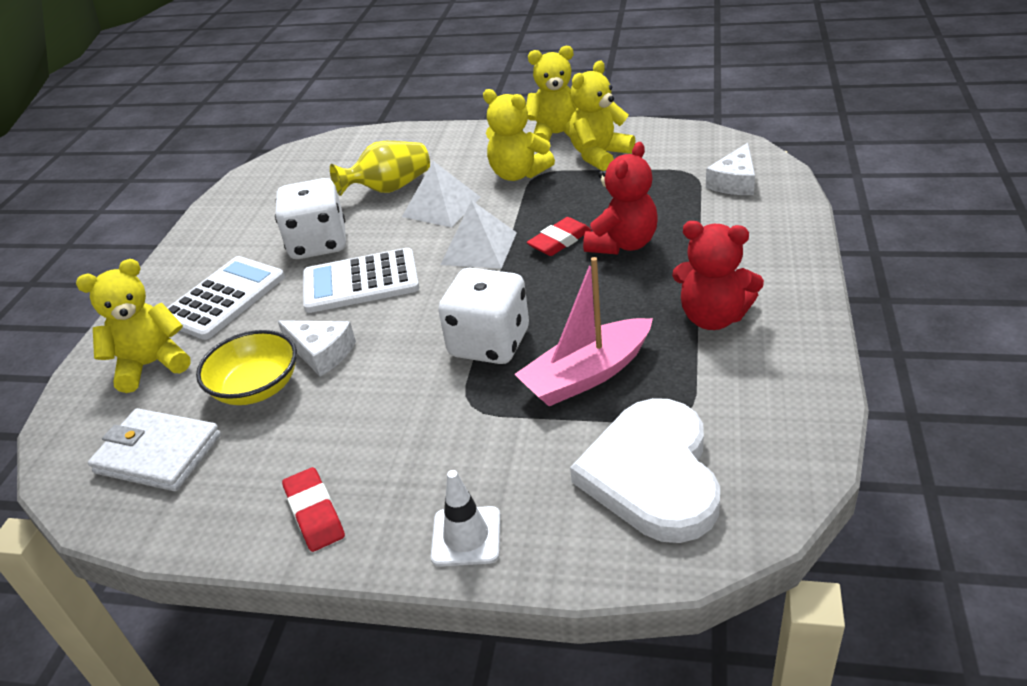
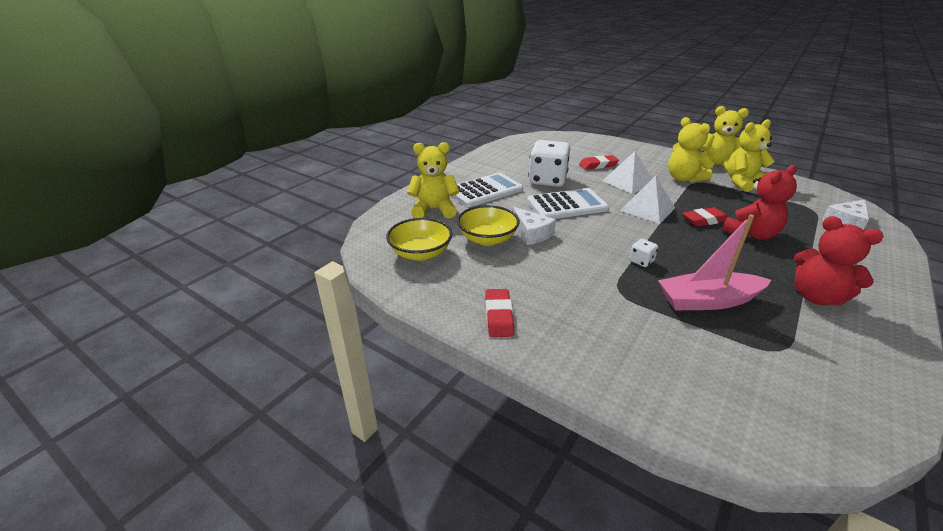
camera: 20 degrees right, 5 degrees down
white wallet [88,408,221,491] -> yellow bowl [386,218,452,261]
white calculator [303,248,419,313] -> white calculator turned 150 degrees clockwise [527,188,609,219]
yellow vase [330,141,430,196] -> red eraser [579,155,619,170]
white traffic cone [430,470,501,566] -> none
white dice [438,268,529,364] -> white dice [629,239,658,267], size x0.42
white heart [570,398,720,543] -> none

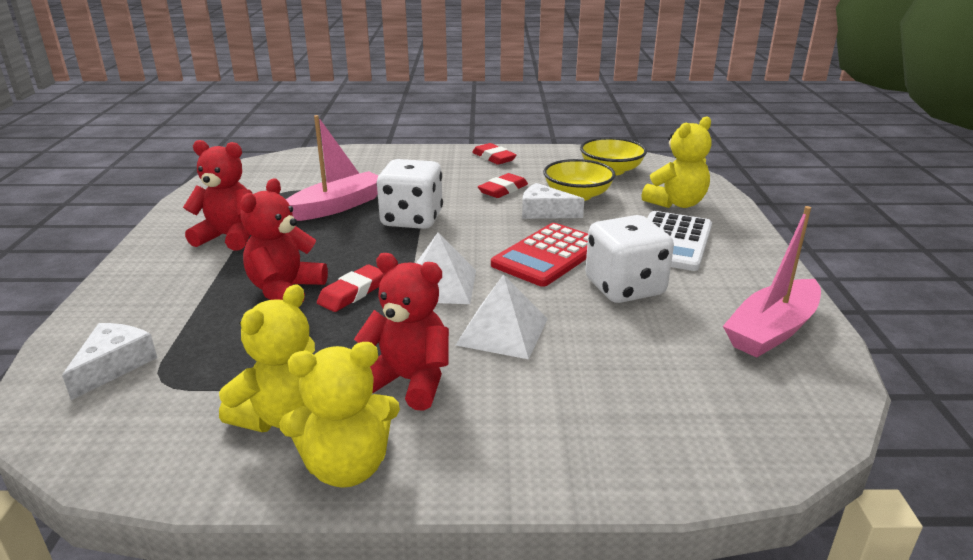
camera: 145 degrees right, 5 degrees down
white calculator [527,188,609,219] -> red calculator [491,223,588,287]
red eraser [579,155,619,170] -> red eraser moved to [478,173,528,198]
white dice [629,239,658,267] -> white dice [377,159,443,229], size x2.37
yellow teddy bear [668,117,714,183] -> red teddy bear [354,253,449,411]
none -> pink boat [723,206,821,358]

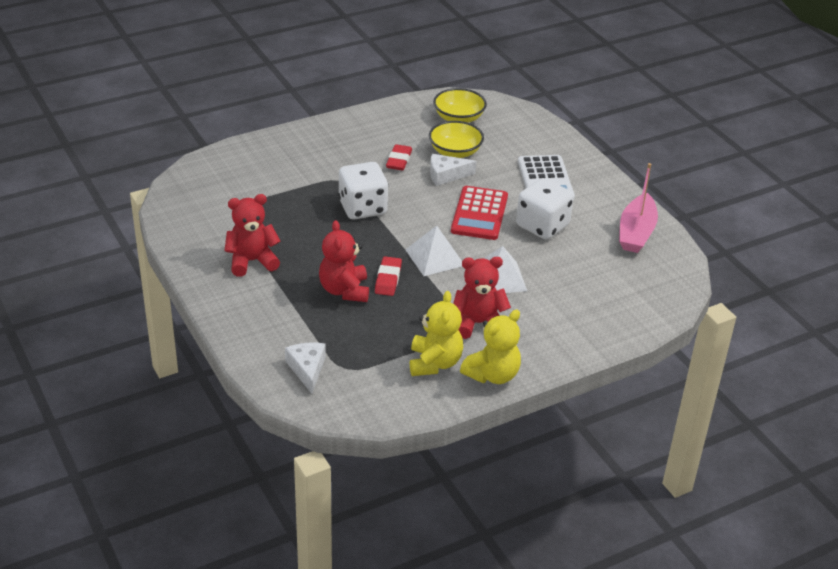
camera: 30 degrees left, 10 degrees up
pink boat [286,115,378,221] -> none
red eraser [472,143,516,165] -> none
yellow teddy bear [642,116,712,208] -> none

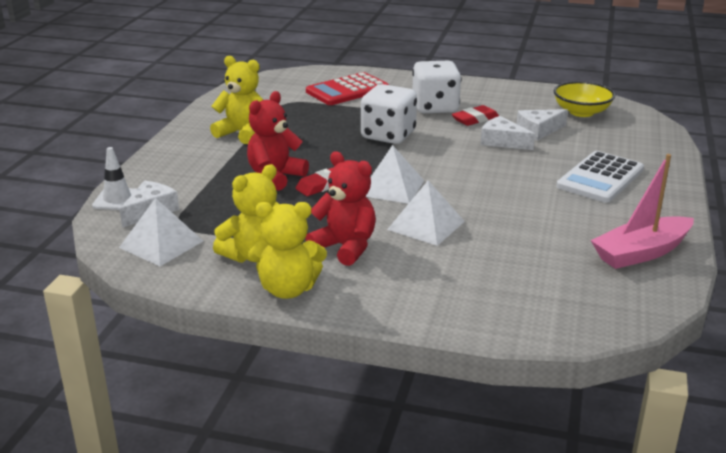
camera: 45 degrees right, 10 degrees down
red teddy bear [224,194,280,277] -> yellow teddy bear [210,56,263,144]
yellow bowl [429,121,484,158] -> white cheese [517,109,568,141]
red calculator [451,186,508,240] -> red calculator moved to [306,72,389,105]
white dice [516,178,574,240] -> white dice moved to [412,61,461,113]
none -> white traffic cone [92,147,136,210]
none -> white pyramid [119,198,203,266]

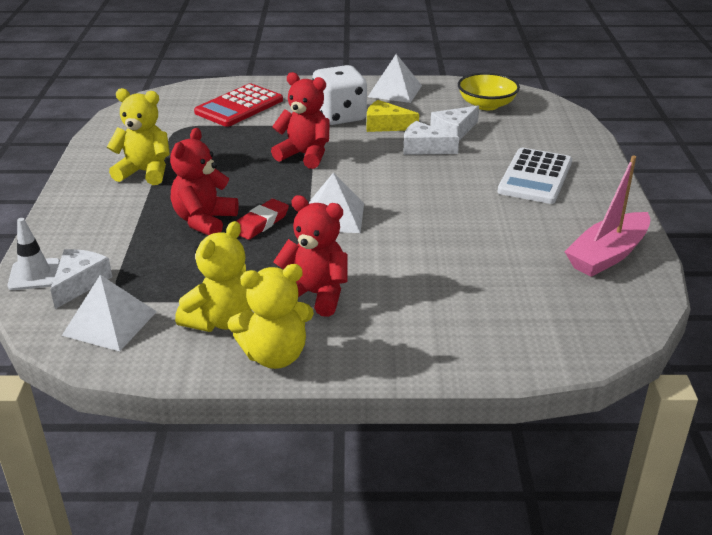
camera: 15 degrees left, 5 degrees up
white dice [361,84,417,144] -> red teddy bear [271,72,330,169]
white pyramid [387,181,465,246] -> white pyramid moved to [368,54,422,103]
red eraser [452,105,499,126] -> yellow cheese [367,100,419,132]

